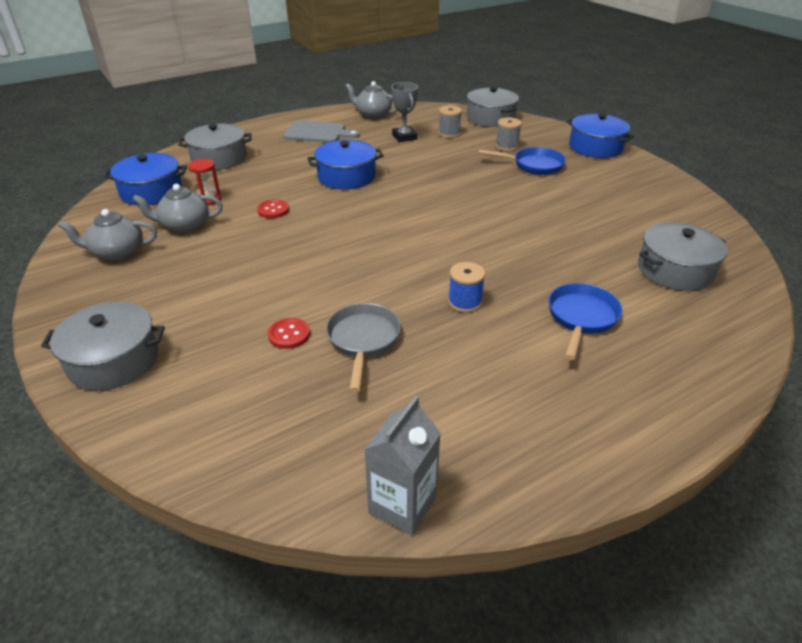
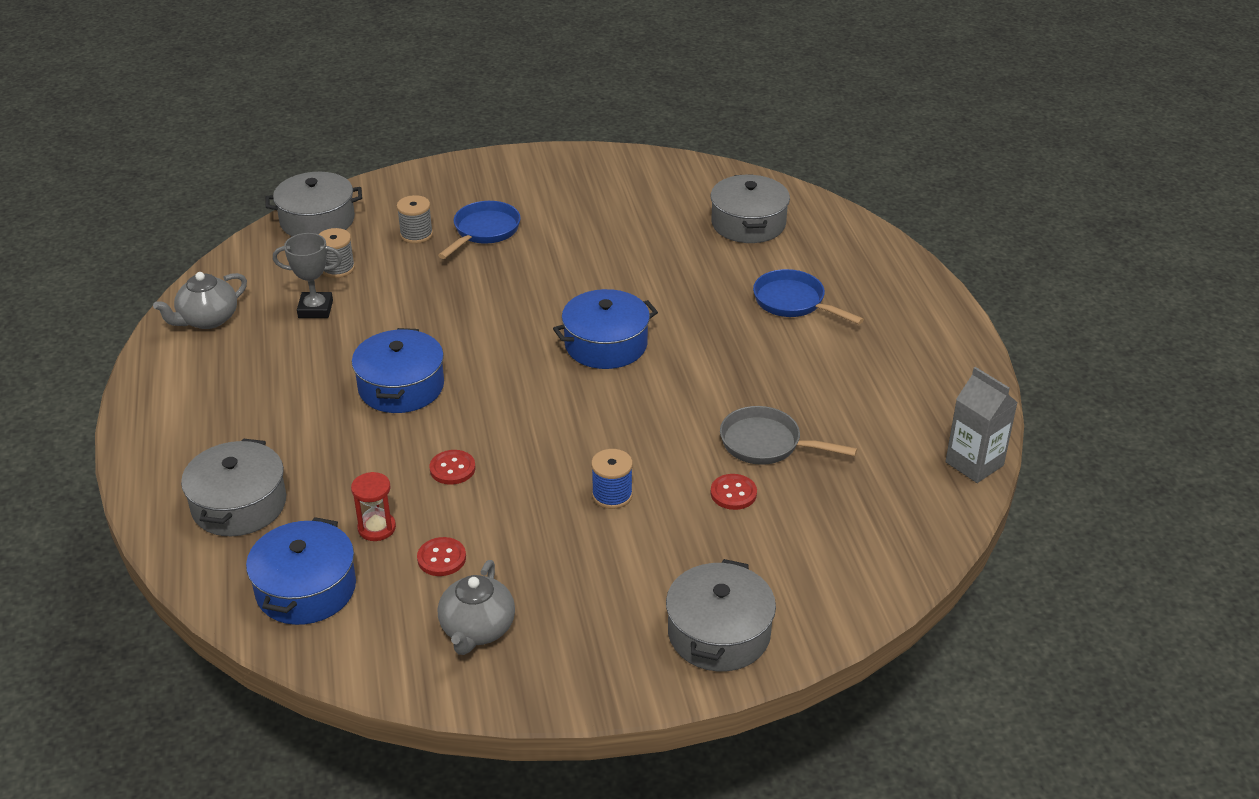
camera: 70 degrees left, 0 degrees up
grey teapot [132,184,223,233] -> red button [417,537,466,576]
grey cutting board [283,120,360,143] -> none
blue spool [448,262,485,313] -> blue spool moved to [591,449,633,509]
blue pot [567,113,635,158] -> blue pot moved to [553,289,658,369]

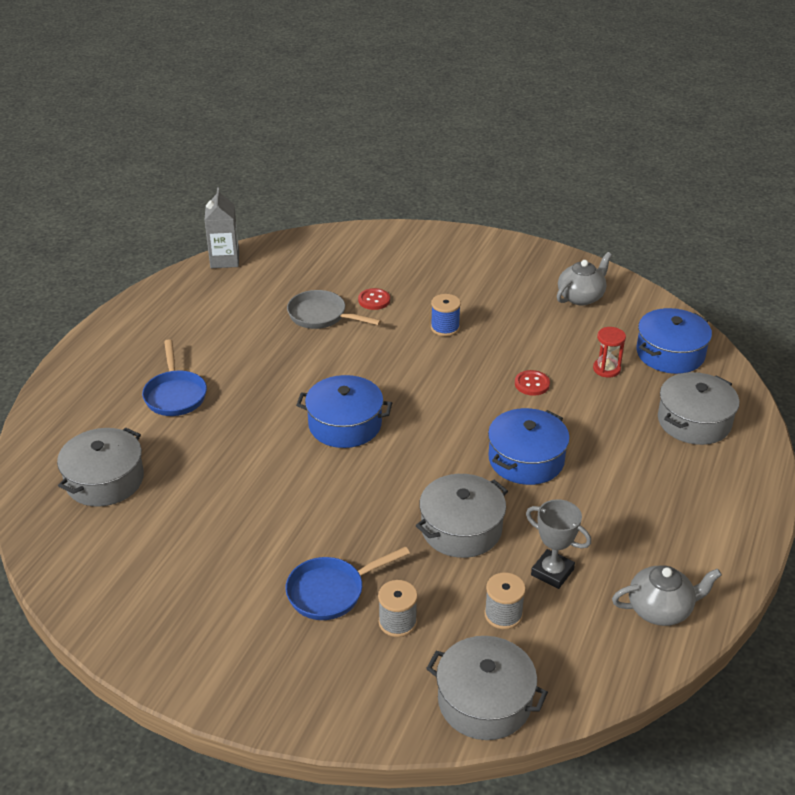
camera: 145 degrees left, 0 degrees up
red button [417,537,466,576] -> none
grey pot [666,559,776,671] -> grey pot moved to [416,474,508,558]
grey pan [720,406,857,465] -> grey pan turned 150 degrees clockwise [287,290,381,329]

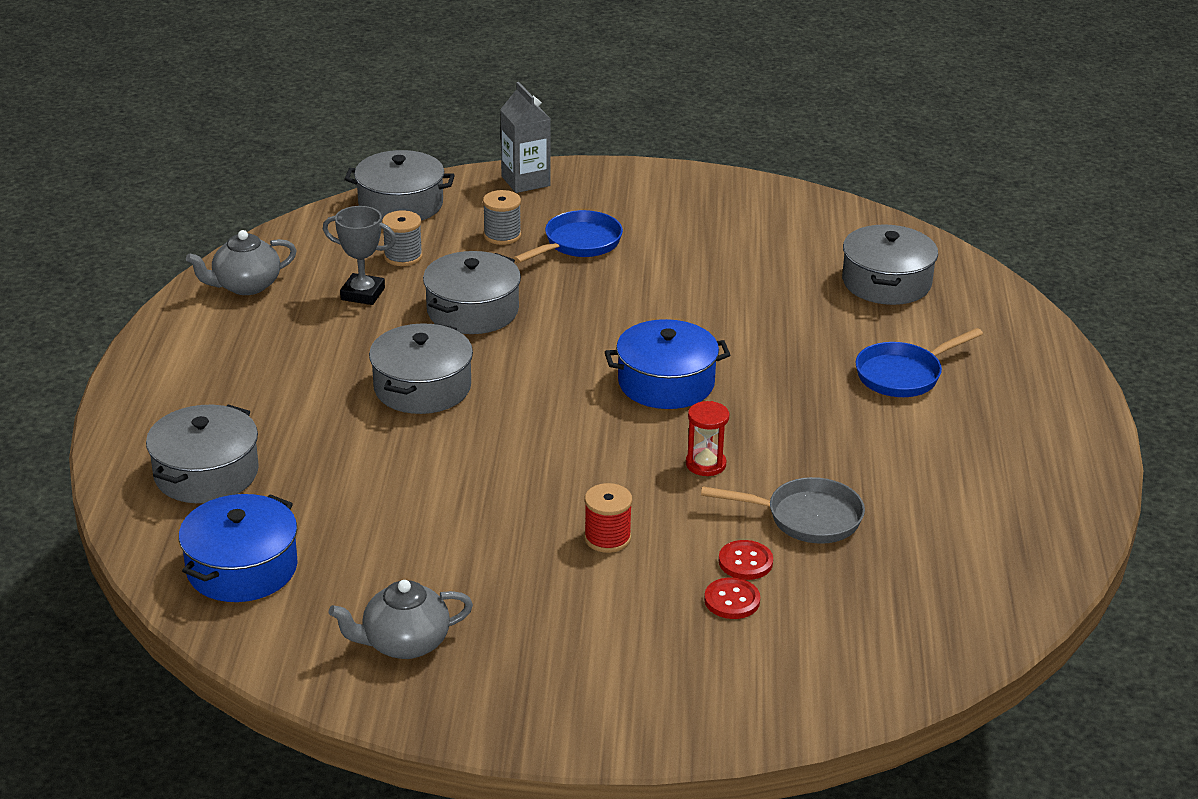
camera: 160 degrees right, 5 degrees down
blue pan [142,339,207,416] -> blue pan turned 90 degrees counterclockwise [856,328,983,397]
grey carton [204,187,239,268] -> grey carton moved to [500,82,550,193]
blue spool [431,294,461,336] -> red spool [584,483,632,553]
blue pot [488,408,570,485] -> grey pot [369,323,473,414]
red button [515,370,550,396] -> red button moved to [704,577,760,619]
grey teapot [557,252,612,305] -> grey teapot turned 45 degrees clockwise [329,580,473,659]
red hourglass [593,327,626,378] -> red hourglass moved to [686,401,729,476]

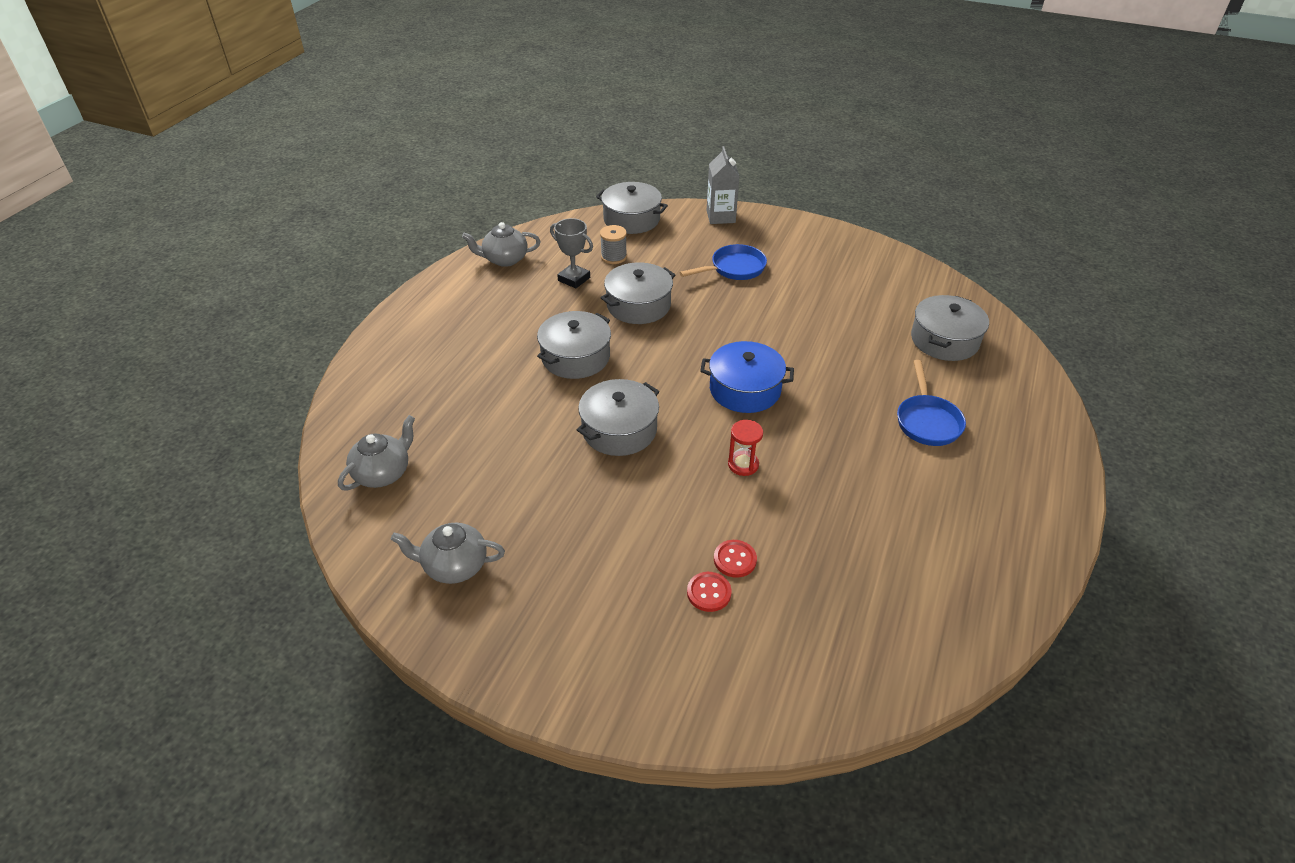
camera: 20 degrees right, 10 degrees up
grey pot [146,404,259,503] -> grey pot moved to [577,379,659,456]
blue pot [179,494,298,602] -> grey teapot [338,415,415,491]
grey spool [483,190,521,245] -> none
red spool [584,483,632,553] -> none
grey pan [701,477,865,544] -> none
blue pan [856,328,983,397] -> blue pan turned 75 degrees counterclockwise [897,360,966,446]

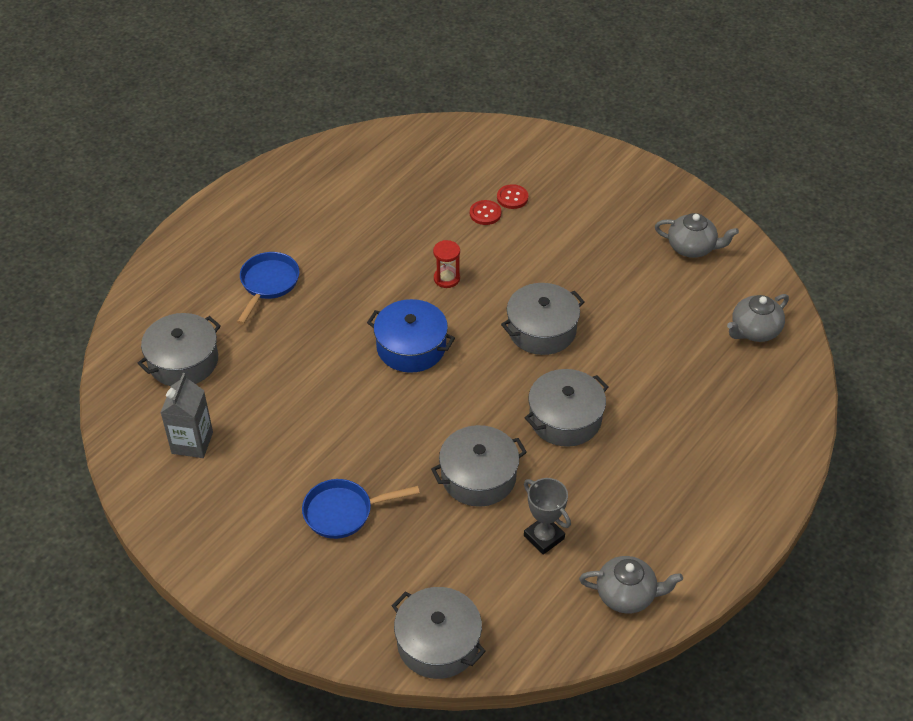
camera: 165 degrees left, 5 degrees up
grey spool [600,225,627,264] -> none
grey carton [707,146,739,224] -> grey carton moved to [160,373,213,458]

